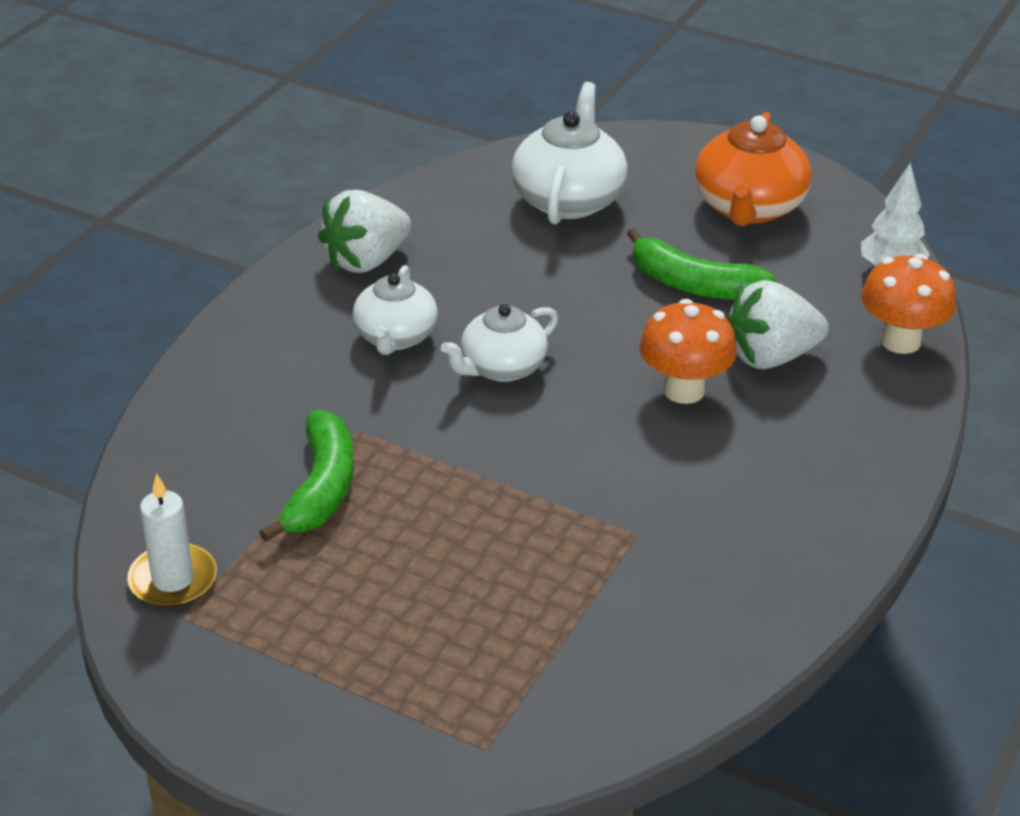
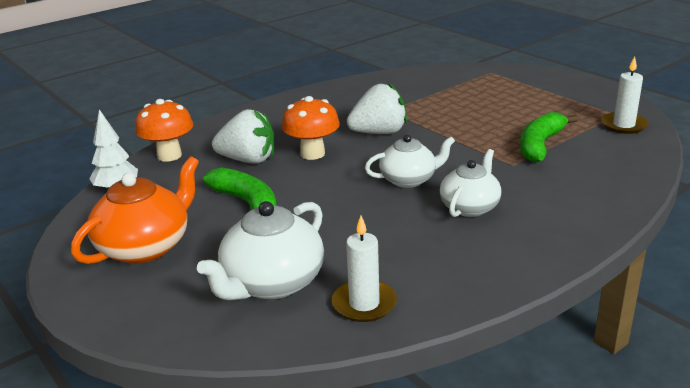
camera: 155 degrees left, 10 degrees down
white strawberry [318,190,411,273] -> white strawberry moved to [347,83,407,134]
none -> white candle [332,216,397,322]

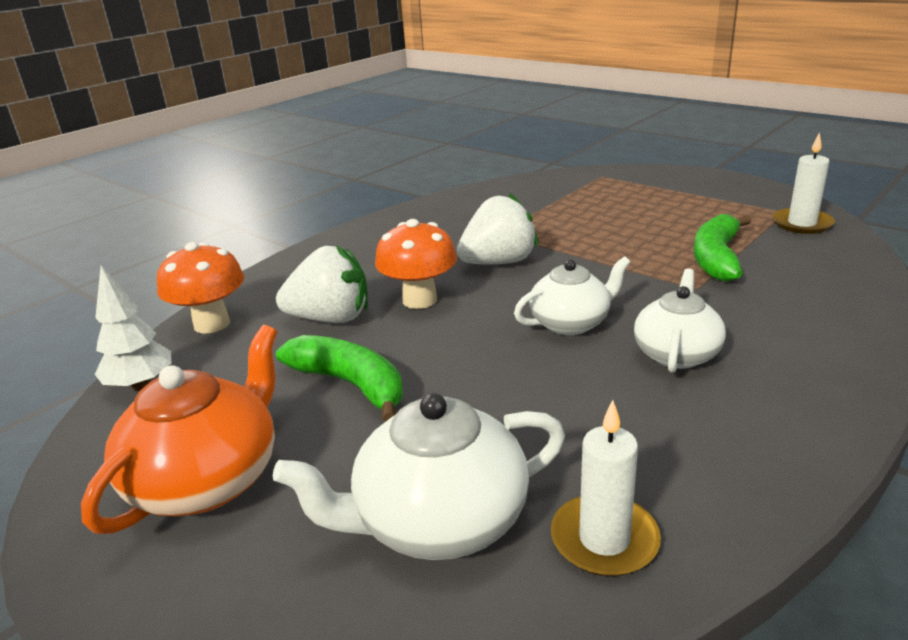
camera: 10 degrees left, 0 degrees up
white teapot [197,201,324,300] -> white teapot turned 45 degrees clockwise [273,393,565,560]

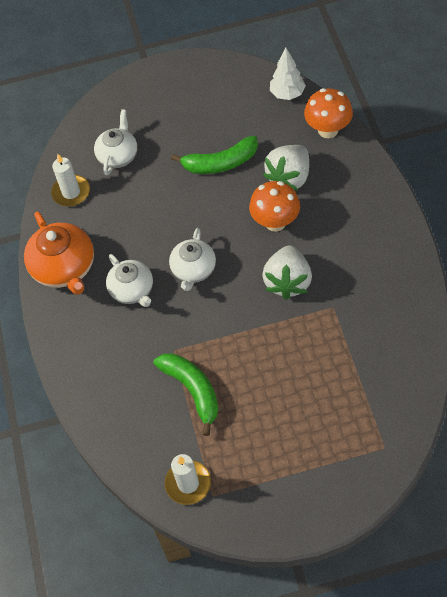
camera: 130 degrees right, 30 degrees up
orange teapot [81,325,277,534] -> orange teapot moved to [24,212,94,295]
white teapot [273,393,565,560] -> white teapot [94,109,137,175], size x0.67

